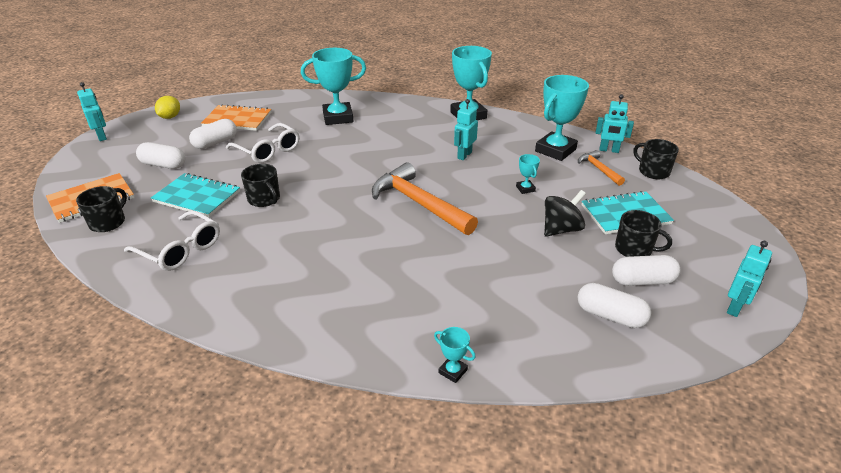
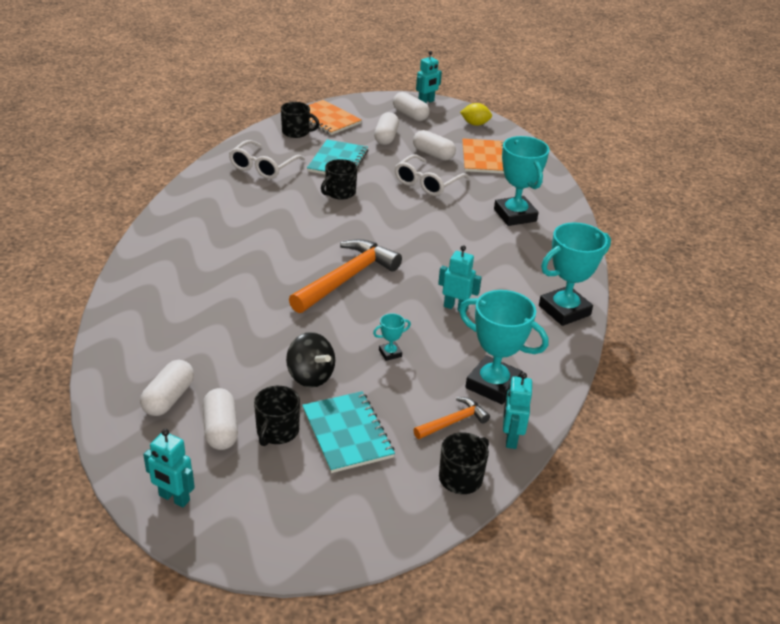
camera: 80 degrees right, 0 degrees up
turquoise trophy [434,327,476,383] -> none
none -> white capsule [393,92,430,121]

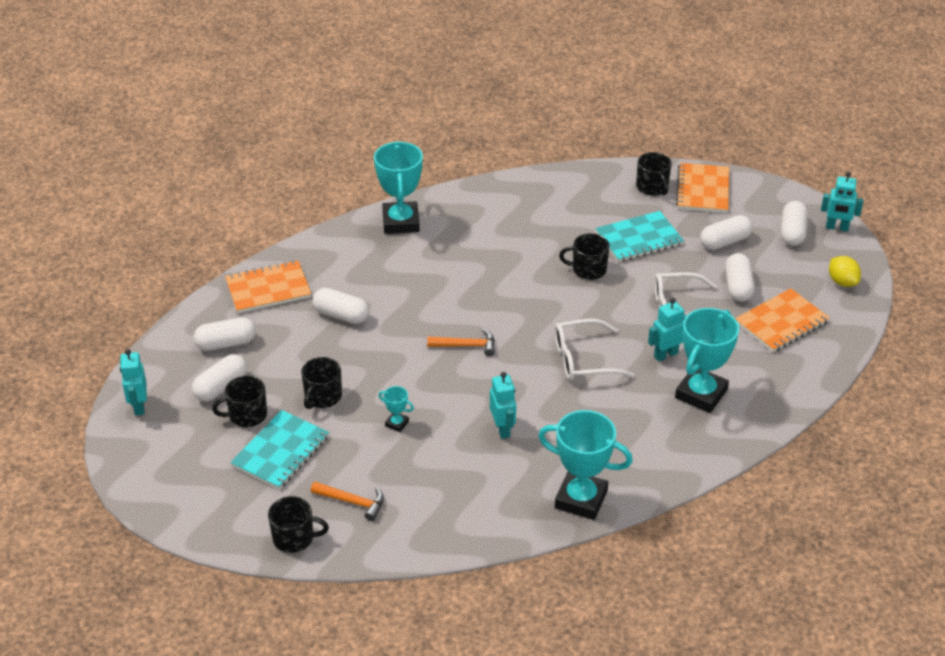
camera: 55 degrees right, 5 degrees up
white glasses [229,140,305,179] -> white glasses moved to [555,319,635,381]
black spinning top [286,332,335,388] -> black mug [301,357,342,409]
orange hammer [289,239,402,313] -> orange hammer [427,329,495,356], size x0.51
turquoise trophy [459,290,548,404] -> turquoise trophy moved to [374,141,423,234]
turquoise robot [503,372,532,449] -> turquoise robot moved to [648,298,687,361]
none -> orange notebook [225,260,311,313]
none -> white capsule [312,288,369,324]

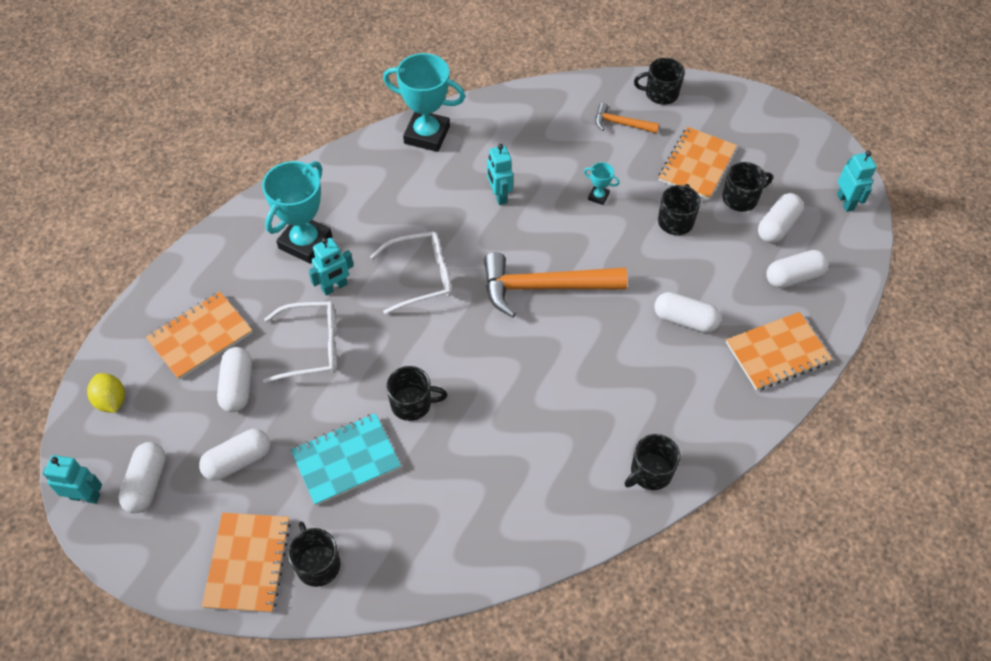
camera: 175 degrees right, 15 degrees up
turquoise notebook [230,410,329,489] -> orange notebook [659,127,737,200]
turquoise trophy [374,141,423,234] -> black mug [625,434,680,490]
orange hammer [427,329,495,356] -> orange hammer [484,252,627,318], size x1.97

